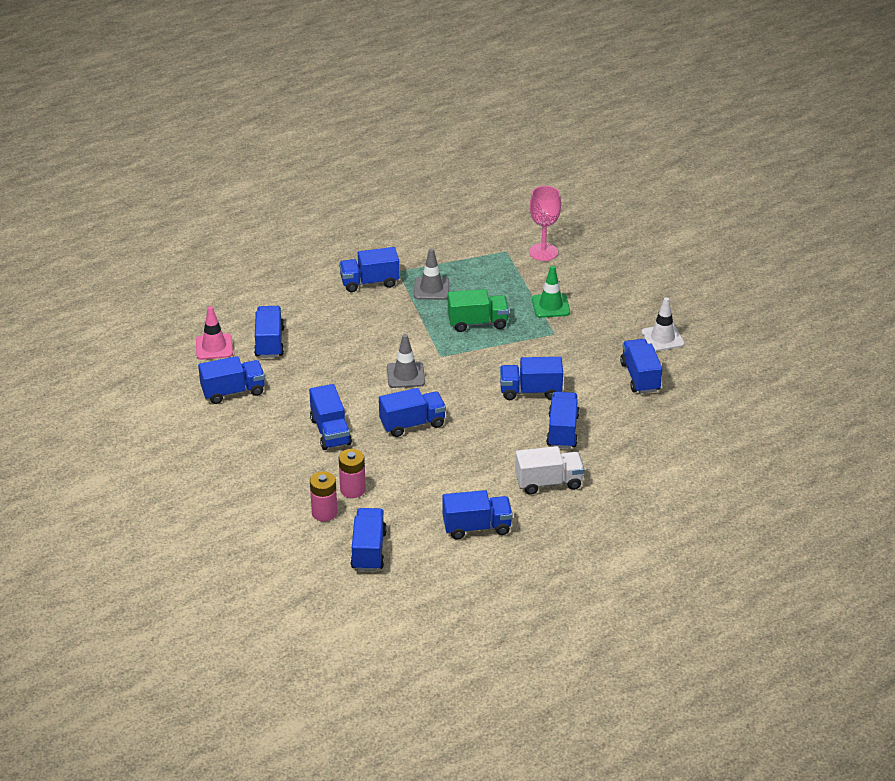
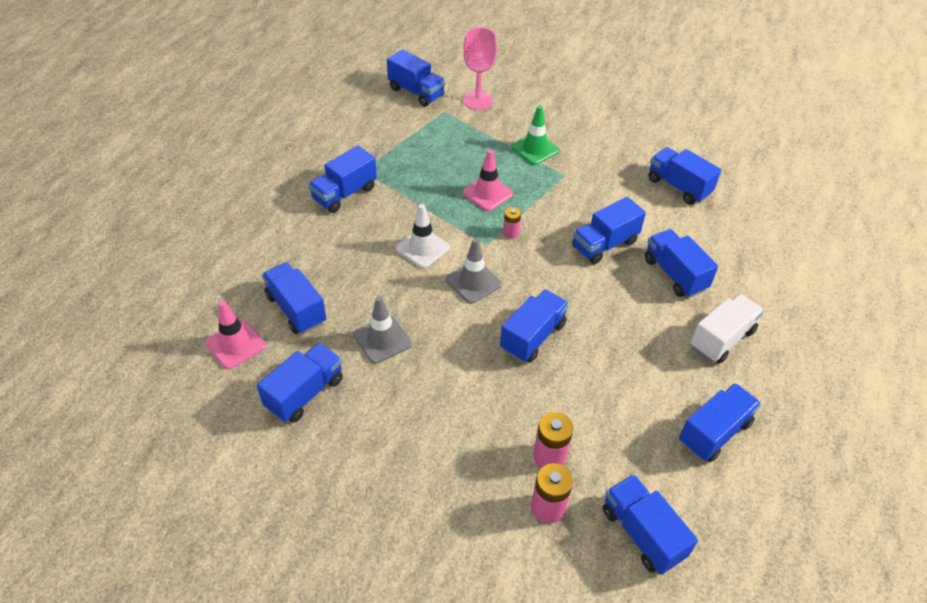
camera: 35 degrees left, 10 degrees up
blue truck [309,384,352,450] -> blue truck moved to [387,49,445,107]
grey traffic cone [414,249,449,300] -> grey traffic cone moved to [354,296,412,364]
green truck [448,289,509,332] -> pink traffic cone [462,149,513,211]
white traffic cone [641,297,685,351] -> white traffic cone moved to [396,204,450,268]
none -> pink battery [503,207,521,239]

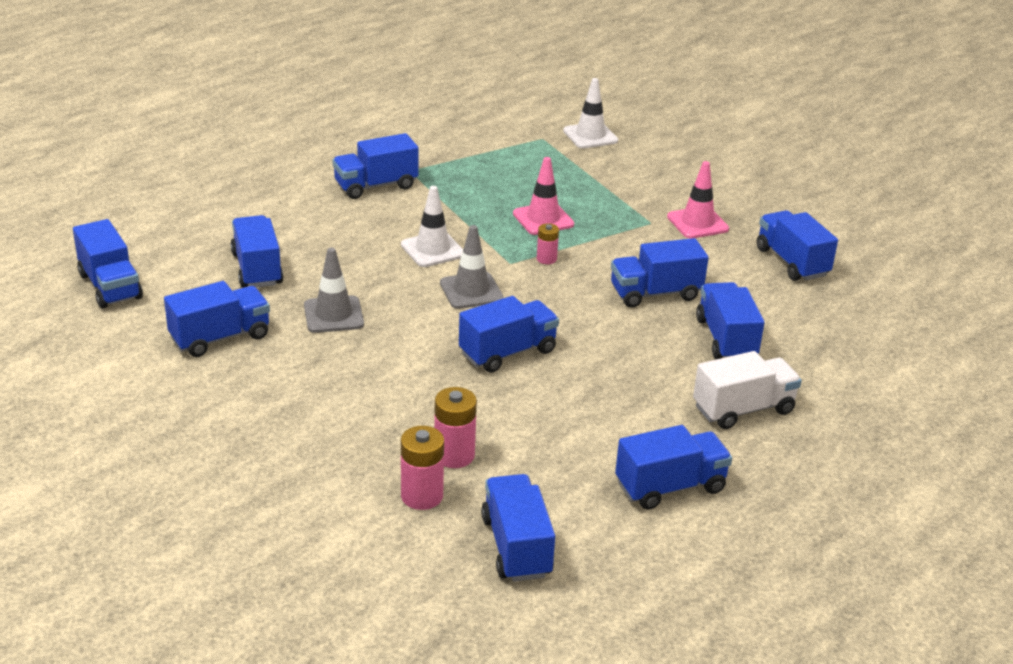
camera: 20 degrees right, 15 degrees down
pink traffic cone [205,301,266,369] -> pink traffic cone moved to [667,161,729,239]
blue truck [387,49,445,107] -> blue truck moved to [73,219,143,308]
pink goblet [463,27,497,110] -> white traffic cone [563,78,618,148]
green traffic cone [511,105,559,165] -> none

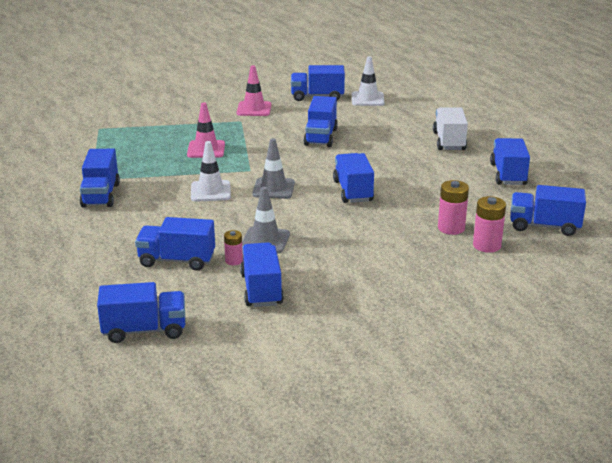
camera: 65 degrees left, 5 degrees down
pink battery [537,223,559,264] -> pink battery moved to [224,230,243,265]
white traffic cone [563,78,618,148] -> white traffic cone moved to [352,56,384,106]
blue truck [696,282,765,359] -> none

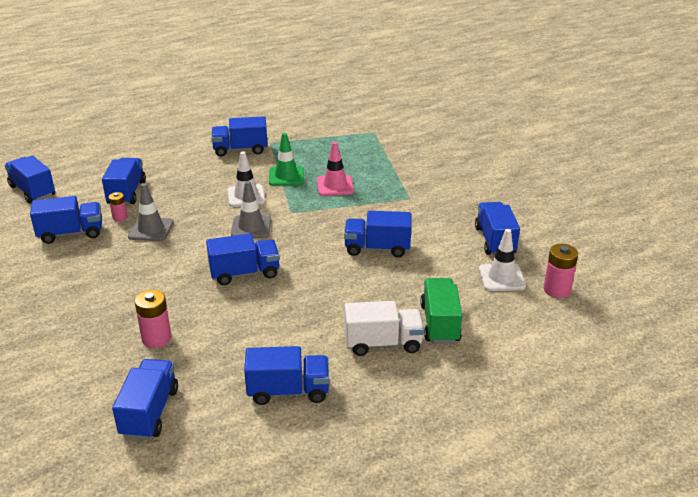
camera: 85 degrees right, 5 degrees up
blue truck [97,282,185,343] -> blue truck turned 150 degrees clockwise [4,156,55,203]
pink traffic cone [237,65,271,116] -> none
pink battery [473,196,506,253] -> pink battery moved to [544,244,578,298]
none -> green traffic cone [269,133,304,186]
none -> green truck [420,278,462,343]

